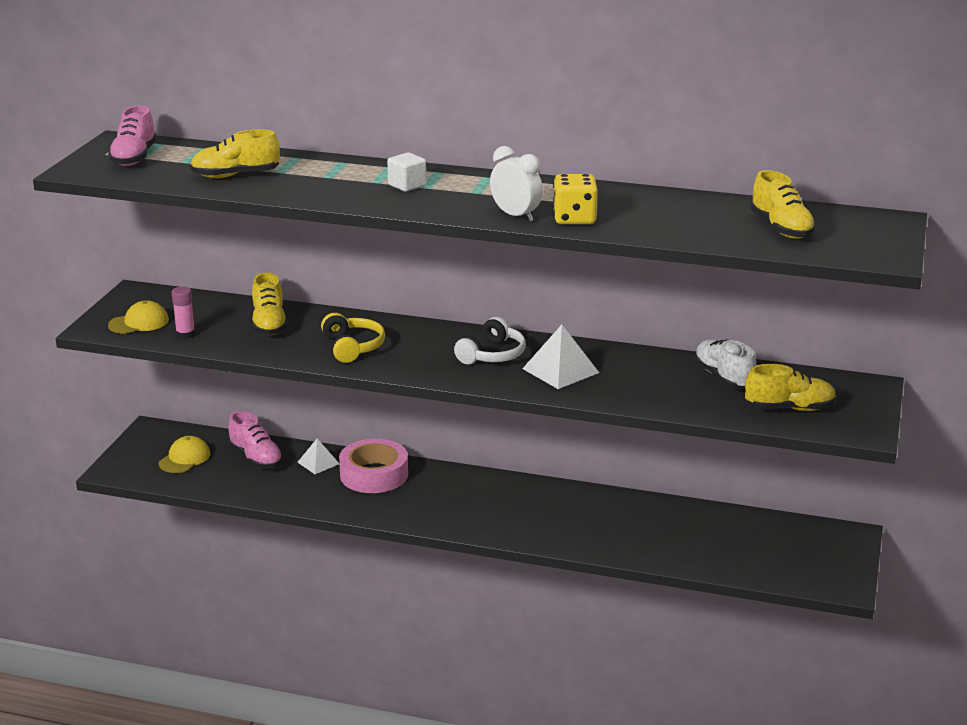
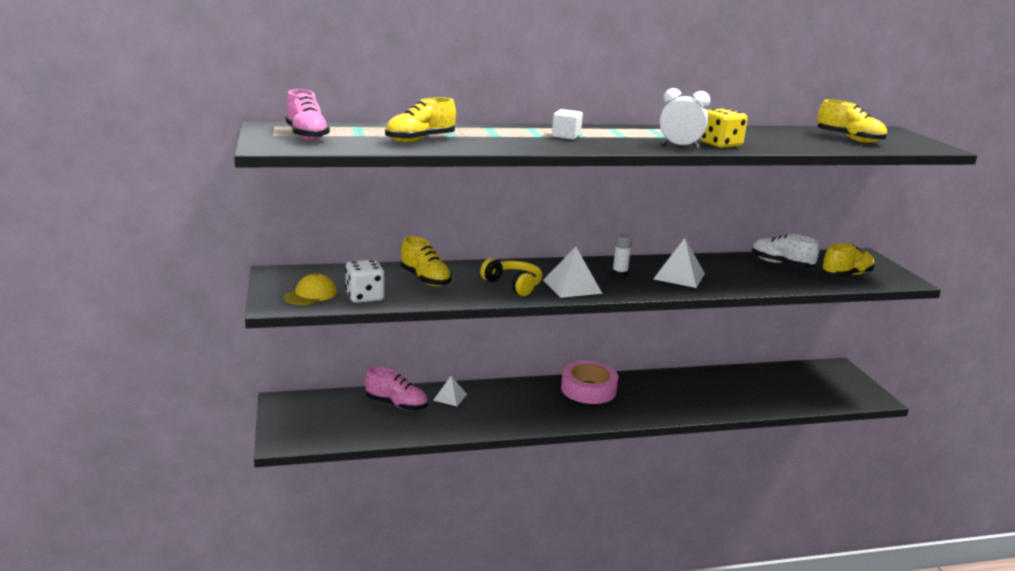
camera: 30 degrees left, 5 degrees down
yellow cap [159,436,210,473] -> none
pink glue stick [172,287,195,339] -> white dice [345,260,385,303]
pink tape [339,439,408,493] -> pink tape moved to [561,361,618,404]
white headphones [454,317,526,364] -> white glue stick [612,233,632,277]
none -> white pyramid [543,247,603,298]

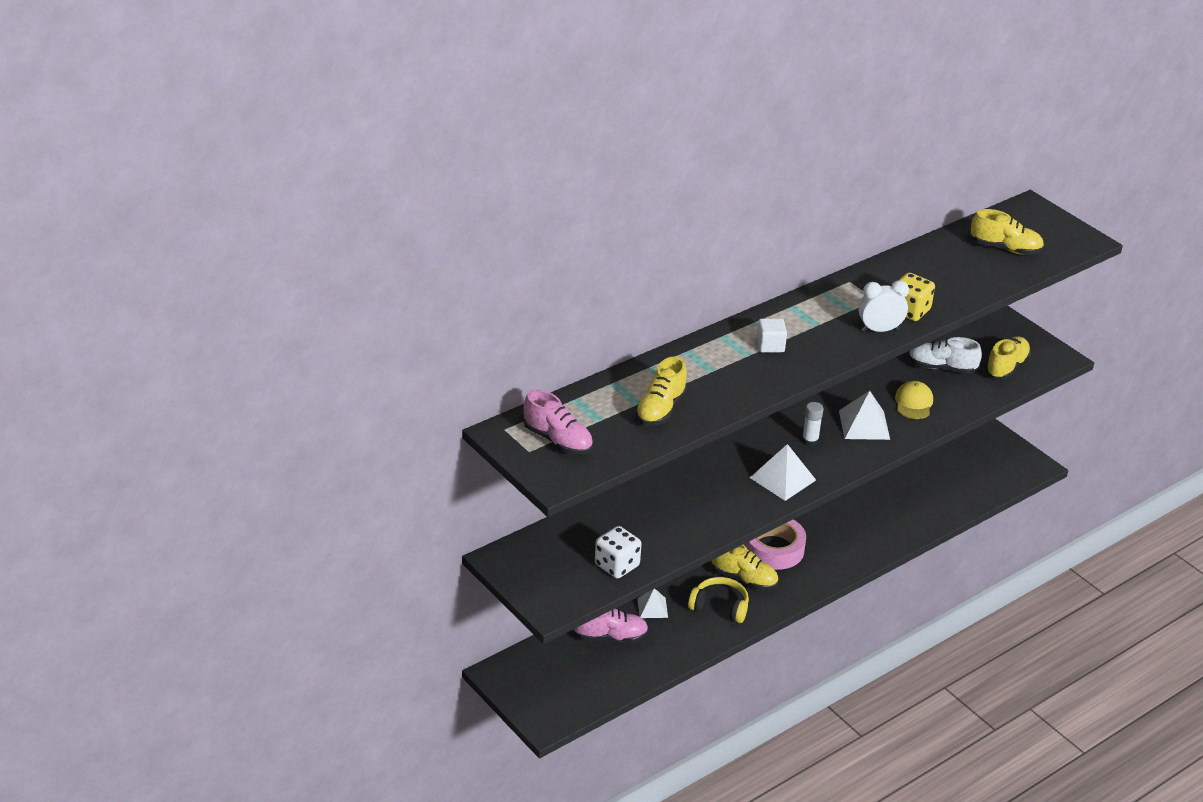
camera: 25 degrees left, 15 degrees up
yellow cap [284,273,337,305] -> yellow cap moved to [895,381,933,419]
yellow shoe [400,236,452,287] -> yellow shoe moved to [711,545,778,590]
yellow headphones [480,258,543,296] -> yellow headphones moved to [688,577,749,623]

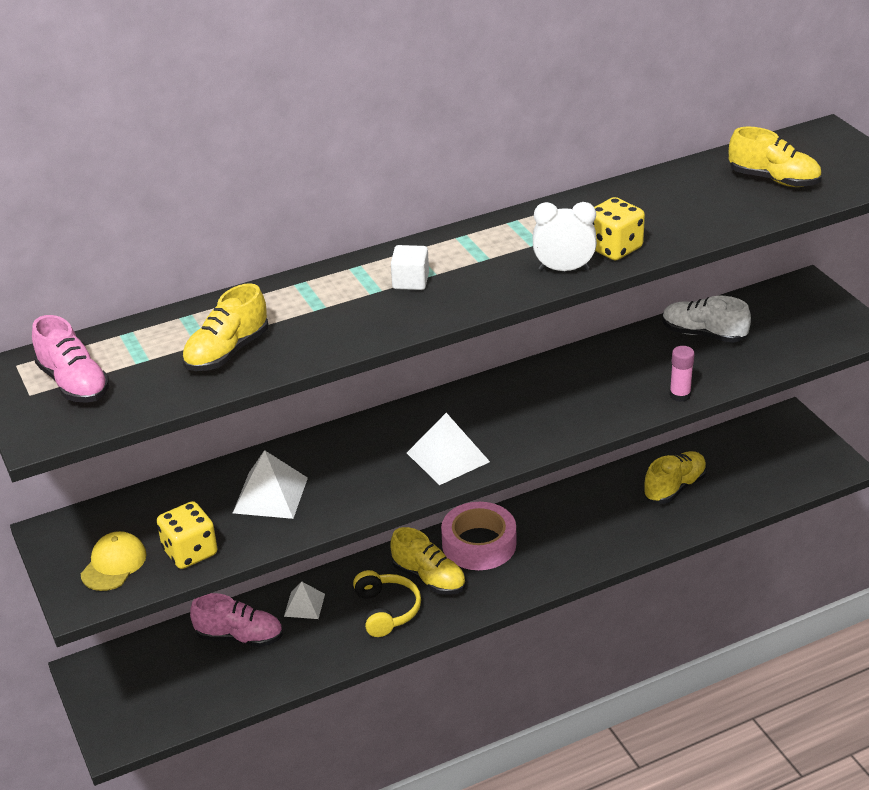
camera: 15 degrees right, 0 degrees up
white dice [595,526,642,579] -> yellow dice [157,501,218,569]
yellow headphones [688,577,749,623] -> yellow headphones turned 45 degrees clockwise [353,570,421,637]
white glue stick [802,402,824,446] -> none
white pyramid [839,391,890,440] -> white pyramid moved to [233,450,308,519]
yellow cap [895,381,933,419] -> yellow cap moved to [81,531,147,591]
yellow shoe [985,336,1031,379] -> yellow shoe moved to [643,451,707,504]
none -> pink glue stick [669,346,695,402]

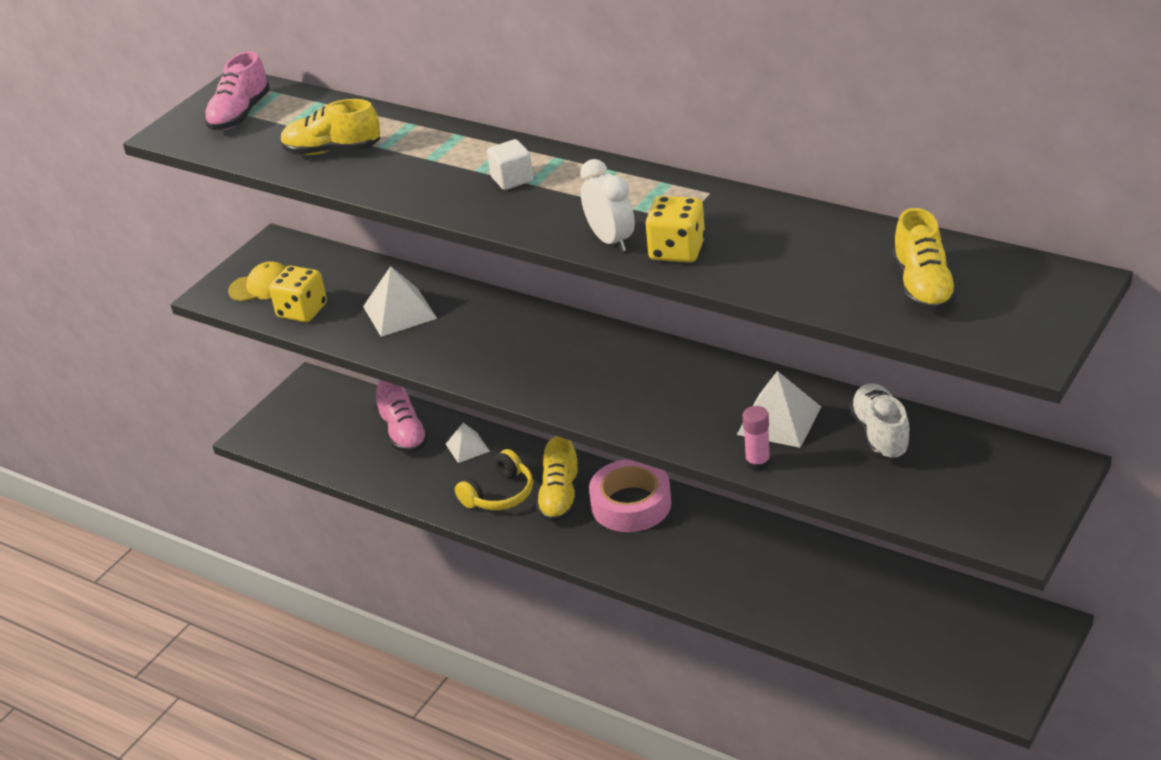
camera: 60 degrees right, 0 degrees up
white pyramid [407,413,490,485] -> white pyramid moved to [737,371,821,448]
yellow shoe [643,451,707,504] -> none

